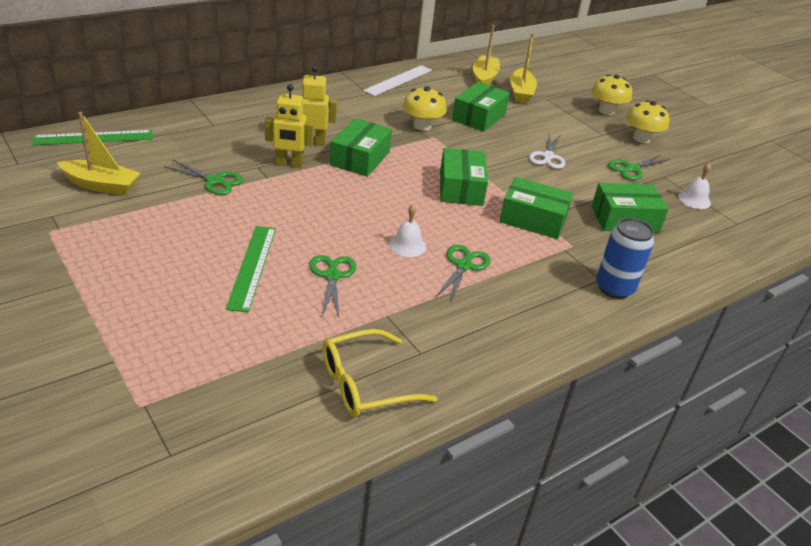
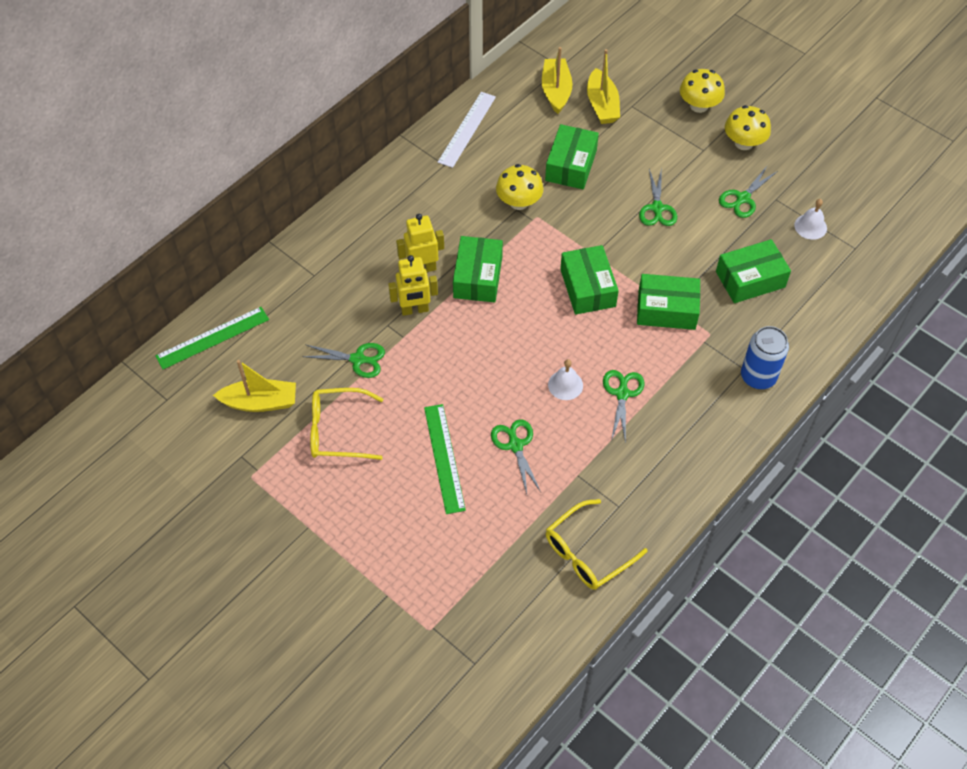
camera: 10 degrees left, 20 degrees up
white scissors [529,134,565,169] -> green scissors [639,168,677,226]
none -> yellow glasses [310,388,383,460]

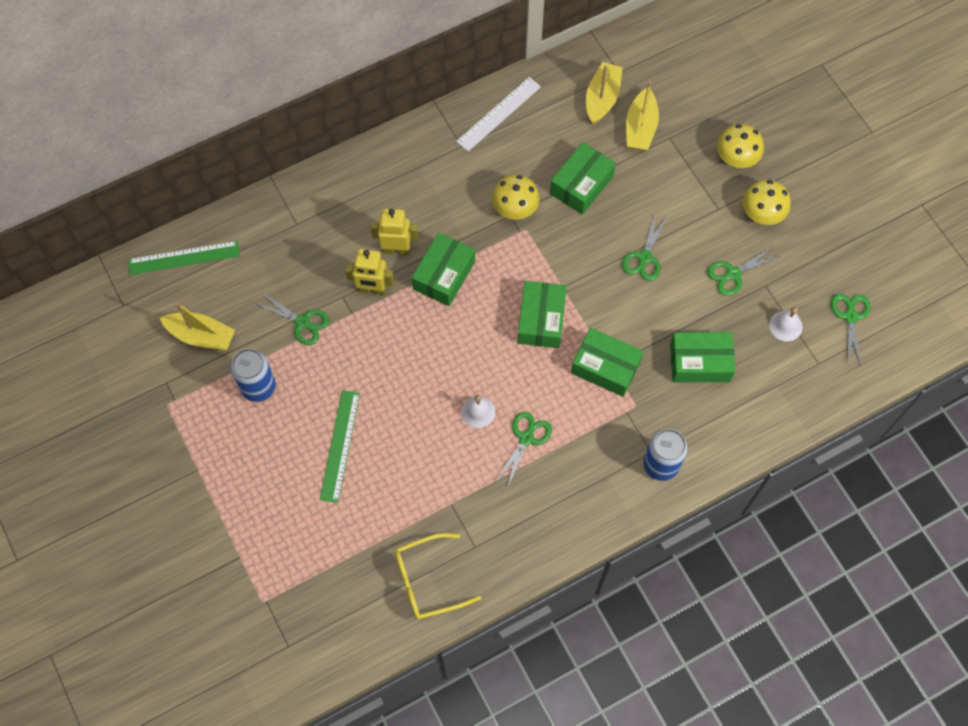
camera: 20 degrees right, 10 degrees up
yellow glasses [310,388,383,460] -> blue can [231,349,276,402]
green scissors [491,419,541,494] -> green scissors moved to [831,294,870,366]

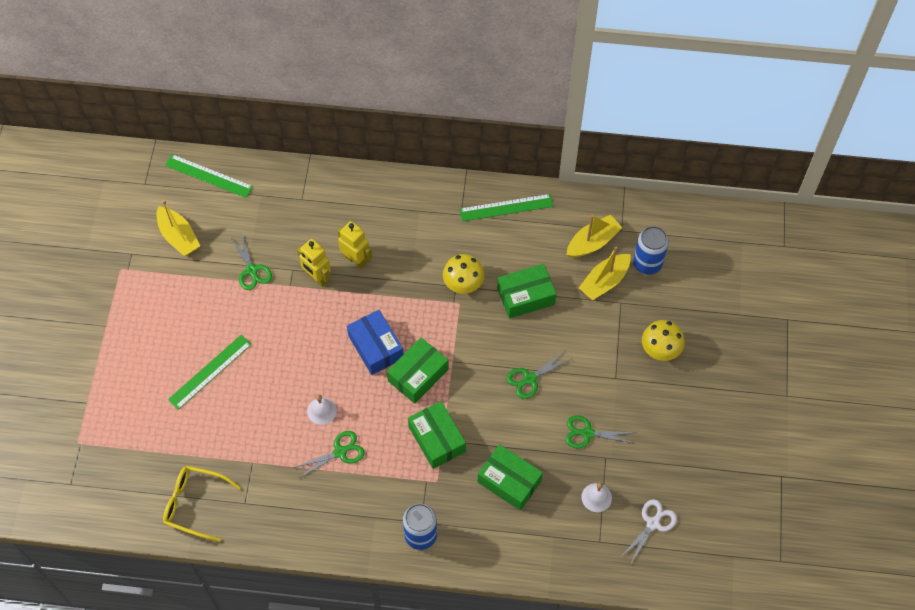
camera: 35 degrees right, 5 degrees down
blue can [231,349,276,402] -> blue can moved to [633,226,669,275]
green box [412,233,475,306] -> none
white ruler [456,77,541,151] -> green ruler [459,194,553,222]
yellow mushroom [743,180,791,225] -> none
green scissors [831,294,870,366] -> white scissors [621,499,677,565]
none -> blue box [347,310,404,375]

